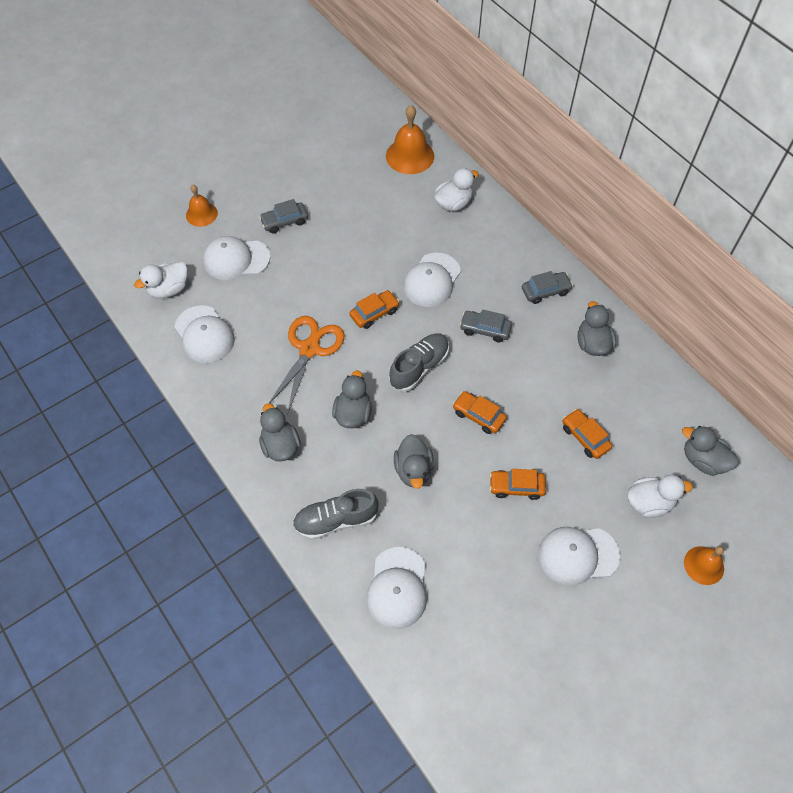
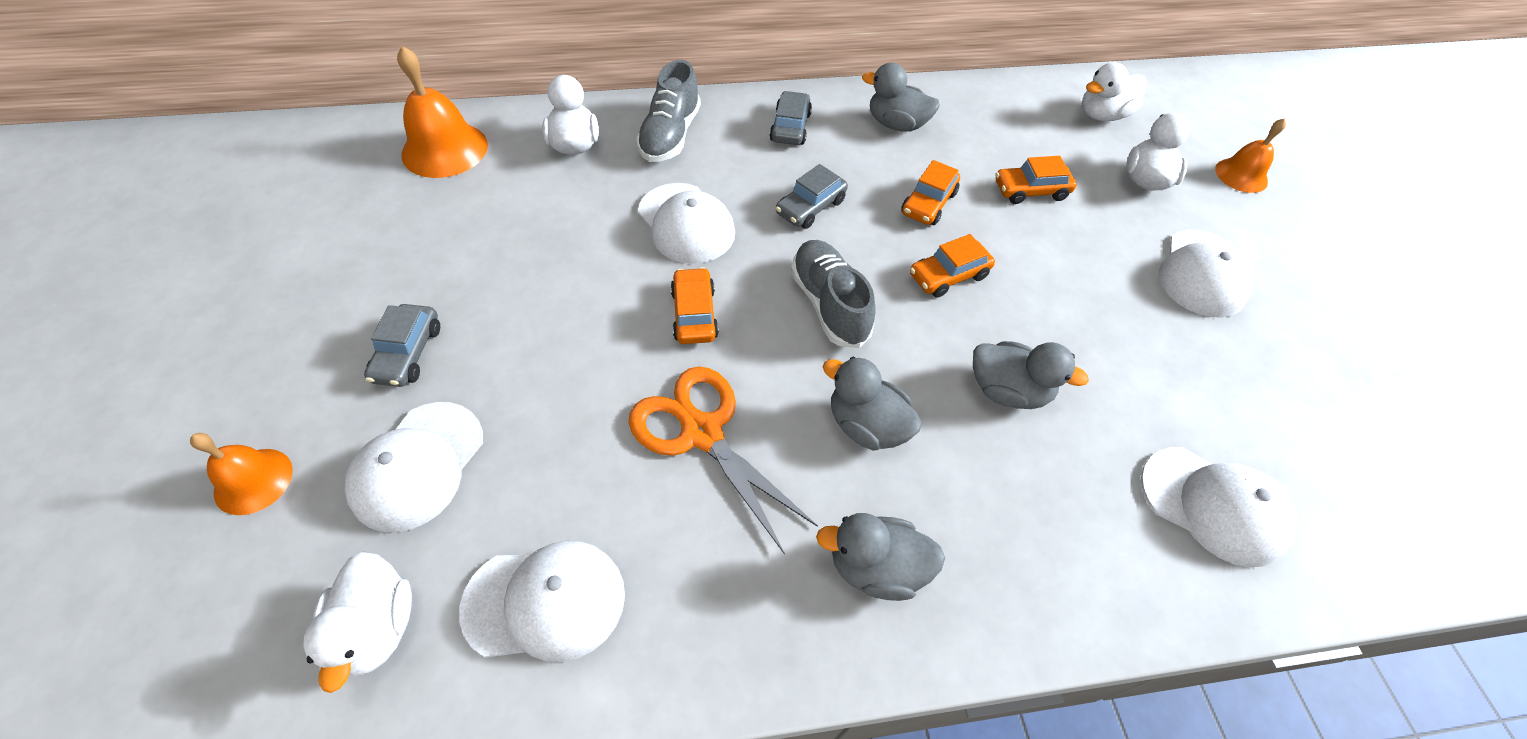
camera: 65 degrees left, 5 degrees down
grey shoe [292,489,378,540] -> grey shoe moved to [636,60,701,162]
orange car [490,469,546,500] -> orange car moved to [901,160,960,225]
grey duck [682,426,739,476] -> white duck [1082,62,1147,121]

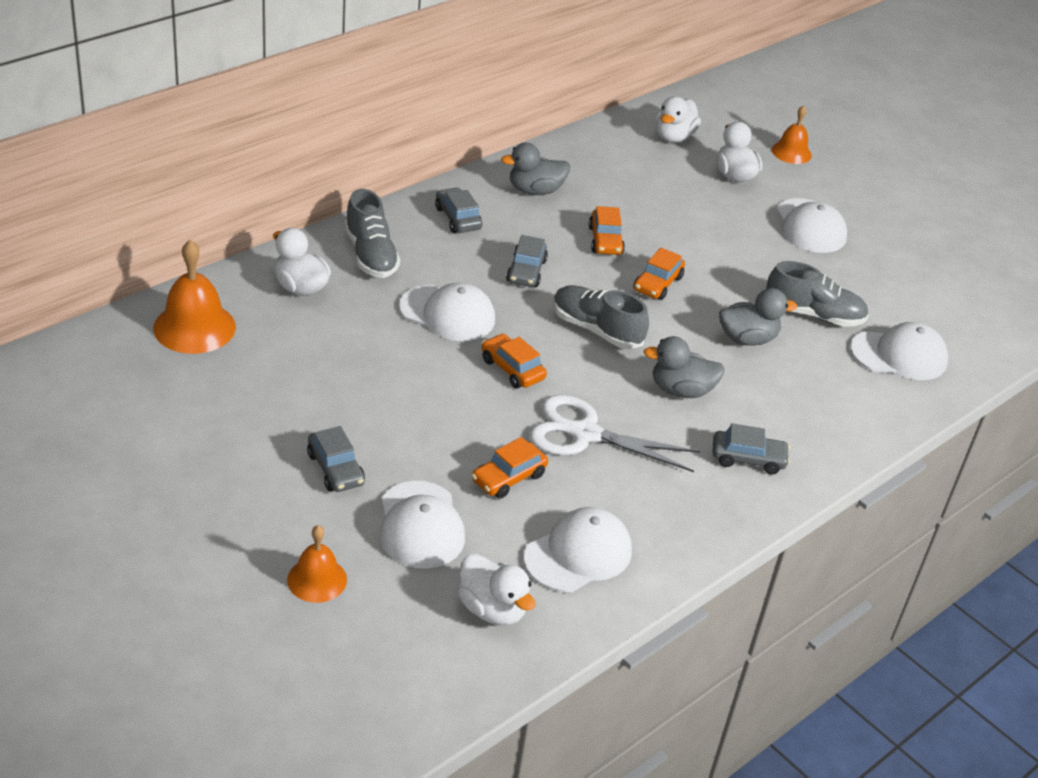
camera: 35 degrees left, 15 degrees down
orange scissors [628,367,818,554] -> white scissors [530,395,700,472]
grey duck [816,513,945,601] -> grey car [713,423,790,475]
orange car [996,156,1077,204] -> orange car moved to [471,437,548,499]
none -> grey shoe [766,261,869,327]

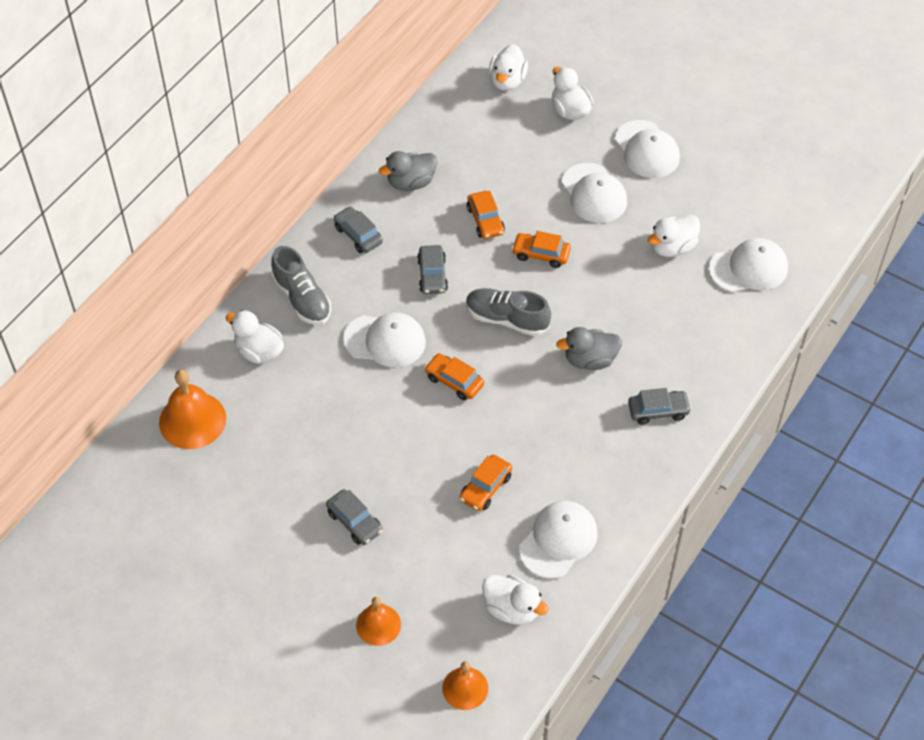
camera: 10 degrees left, 15 degrees up
white cap [380,481,465,569] -> white cap moved to [562,163,627,223]
white scissors [530,395,700,472] -> none
orange car [633,248,685,300] -> orange car turned 90 degrees clockwise [512,231,571,268]
grey duck [719,288,797,346] -> none
grey shoe [766,261,869,327] -> white duck [648,215,700,257]
orange bell [771,105,812,164] -> orange bell moved to [442,661,488,710]

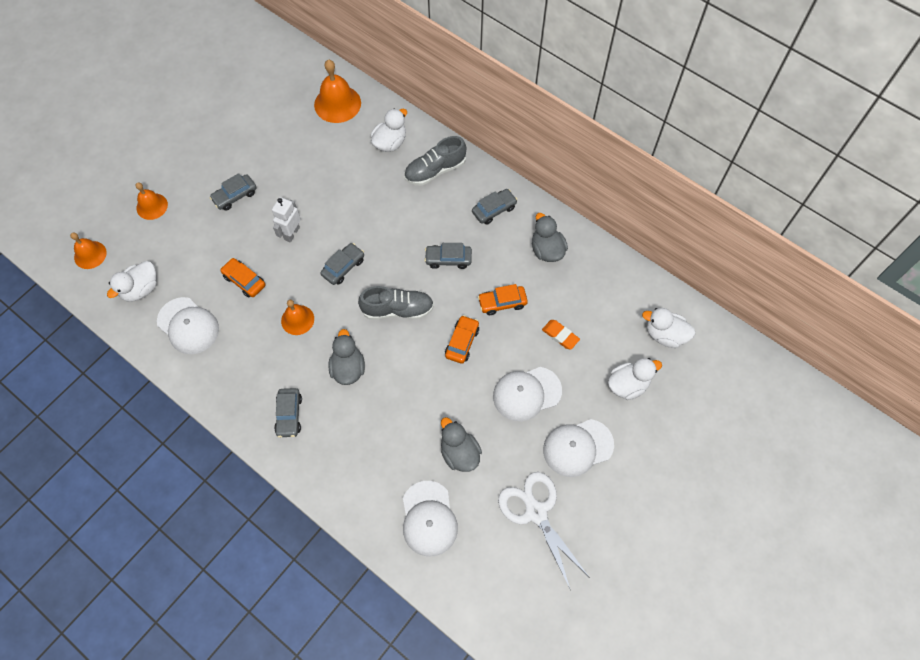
camera: 95 degrees right, 10 degrees up
white cap [343,313,426,367] -> none
orange car [425,353,484,400] -> grey car [321,243,364,285]
grey shoe [466,288,551,336] -> grey shoe turned 60 degrees clockwise [358,286,434,319]
white duck [648,215,700,257] -> grey duck [441,417,482,472]
none -> white robot [272,197,301,242]
none -> orange bell [281,300,314,335]
none -> white scissors [498,472,590,588]
none -> orange eraser [542,320,580,349]

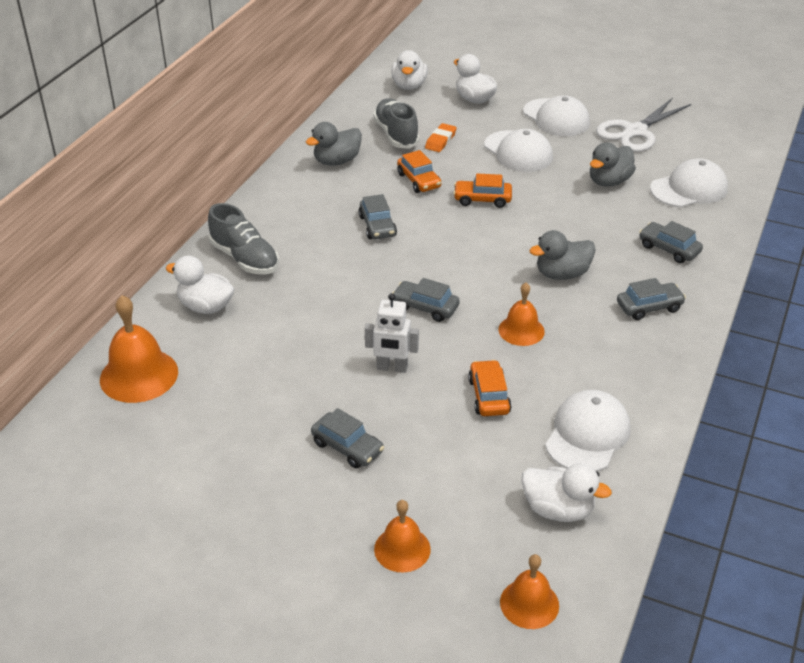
camera: 105 degrees left, 25 degrees down
orange car [220,258,265,298] -> orange car turned 150 degrees clockwise [468,360,512,416]
grey shoe [358,286,434,319] -> grey shoe moved to [373,98,420,149]
grey car [472,189,518,225] -> grey car moved to [639,221,703,263]

